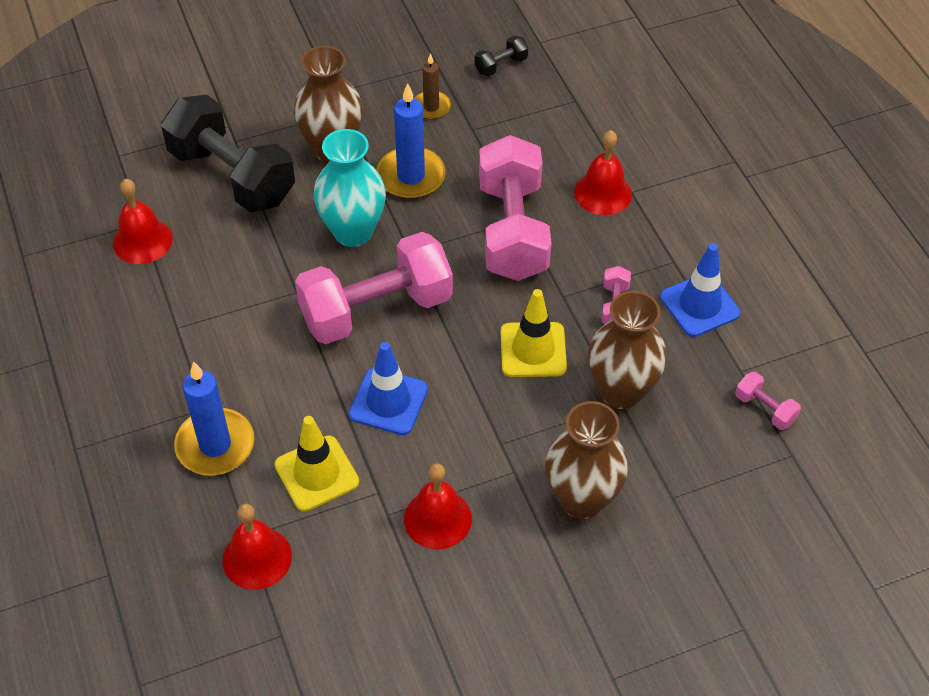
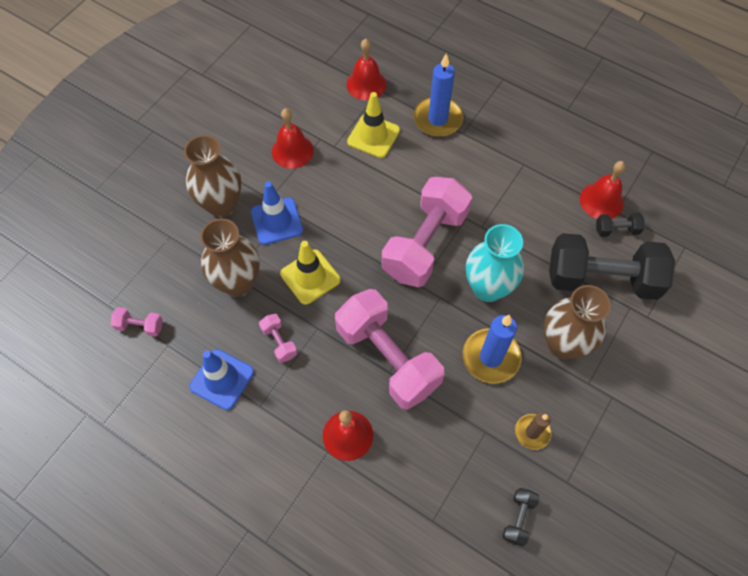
camera: 145 degrees right, 10 degrees up
blue traffic cone [349,342,428,435] -> blue traffic cone moved to [251,182,303,245]
none -> black dumbbell [596,212,645,237]

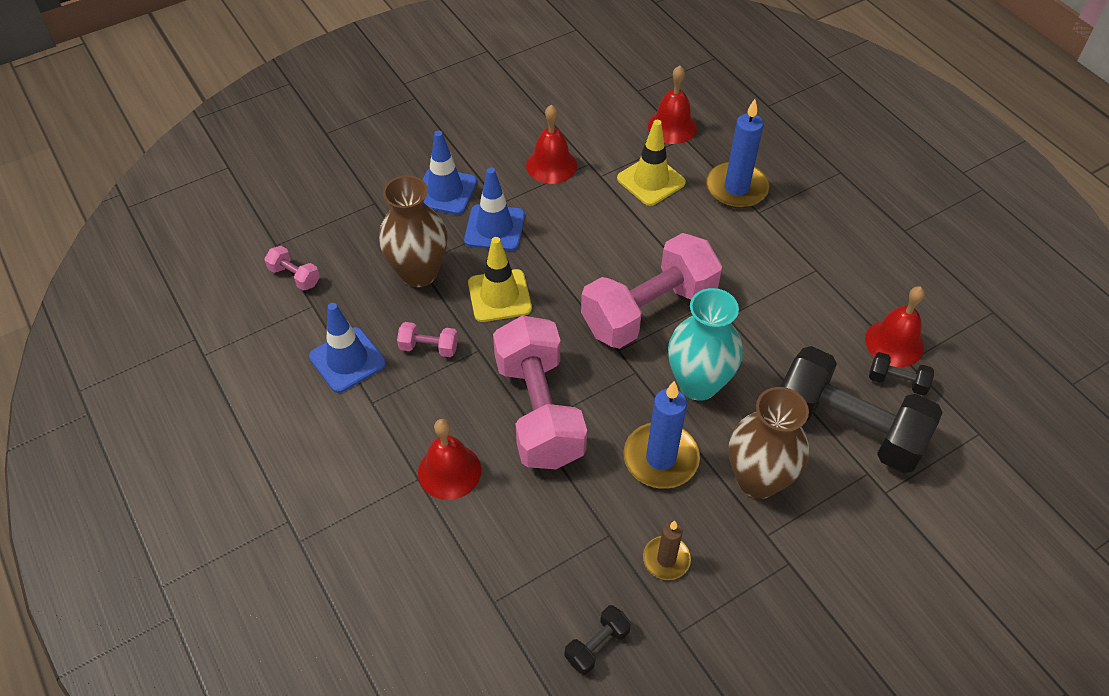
camera: 25 degrees right, 10 degrees down
brown vase [184,135,241,217] -> blue traffic cone [423,131,477,215]
pink dumbbell [259,314,297,363] -> pink dumbbell turned 75 degrees counterclockwise [397,322,458,357]

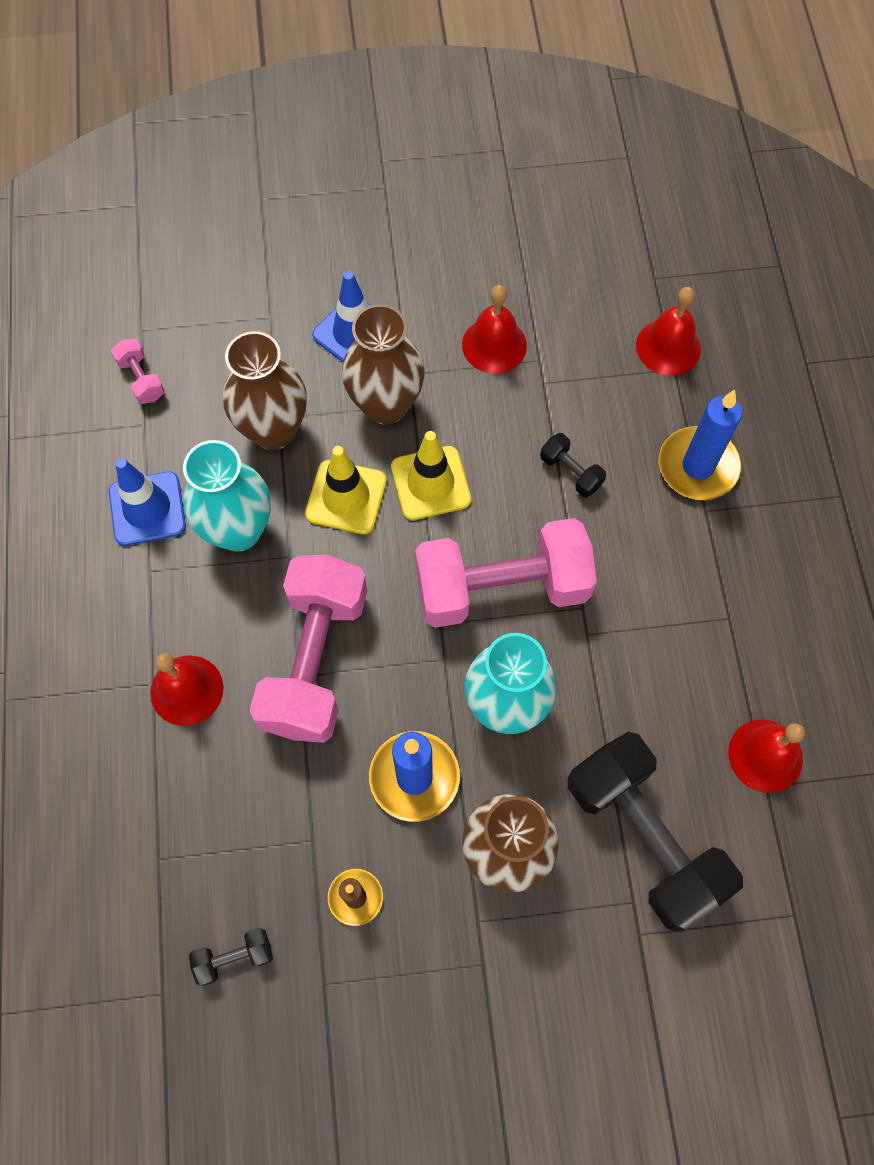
camera: 25 degrees right, 15 degrees up
pink dumbbell [397,322,458,357] -> turquoise vase [183,440,271,551]
blue traffic cone [464,168,525,251] -> brown vase [342,304,425,424]
yellow traffic cone [617,120,686,206] -> yellow traffic cone moved to [391,431,471,520]
black dumbbell [869,352,934,396] -> black dumbbell moved to [540,433,606,497]

